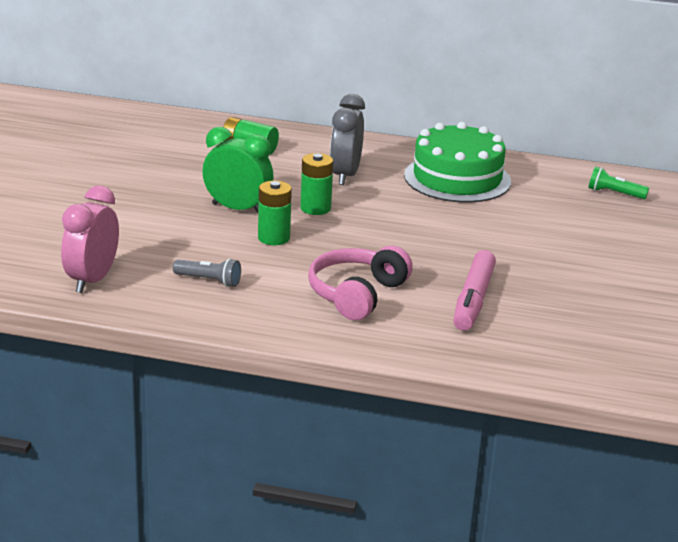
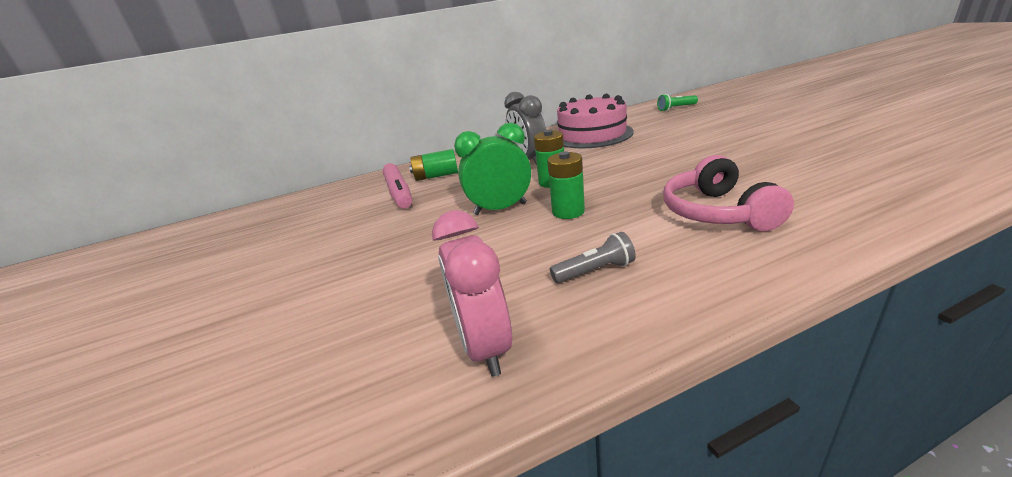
camera: 30 degrees left, 0 degrees up
green cake [404,122,511,203] -> pink cake [557,94,634,148]
pink marker [453,250,496,331] -> pink marker moved to [383,163,412,209]

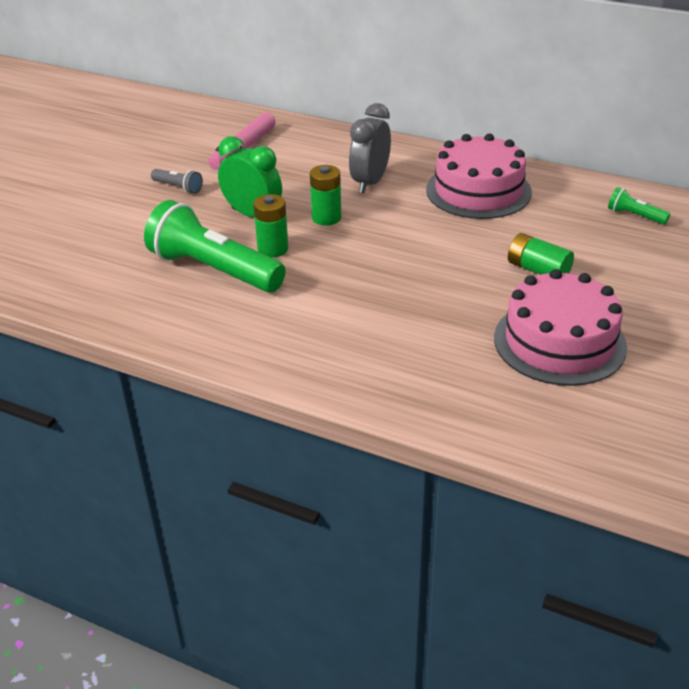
camera: 45 degrees right, 10 degrees up
green battery [409,149,458,181] -> green battery moved to [508,233,574,275]
pink clock [432,210,512,377] -> none
grey flashlight [550,232,636,283] -> grey flashlight moved to [151,169,203,194]
pink headphones [663,155,794,231] -> none
none -> green flashlight [144,200,286,293]
none -> pink cake [494,269,627,386]

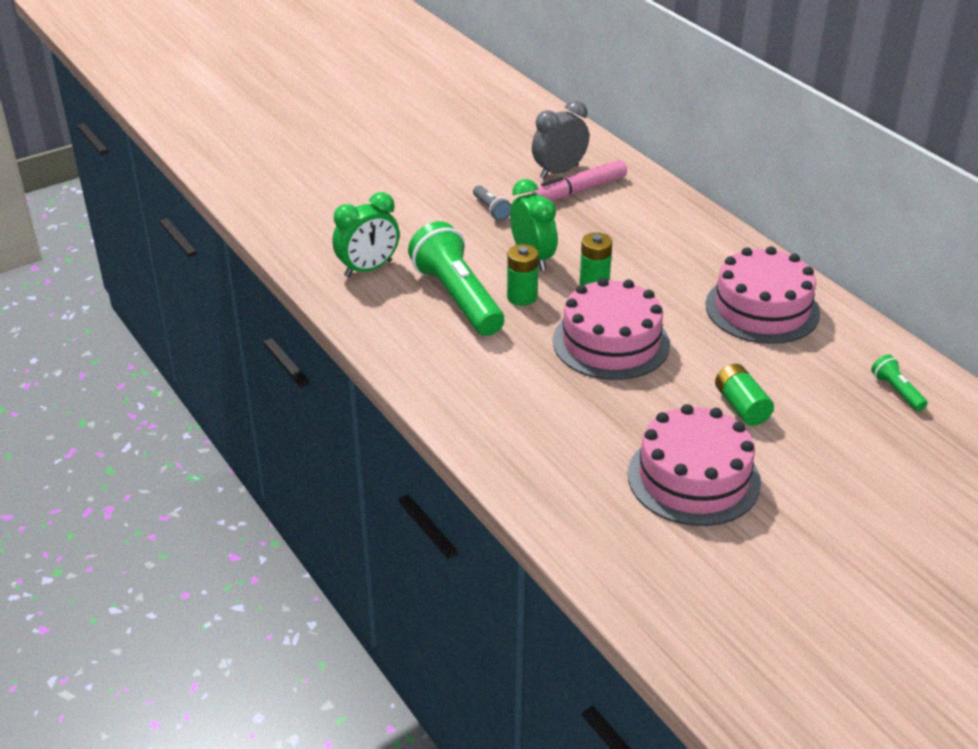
camera: 30 degrees right, 0 degrees up
grey clock [349,103,391,193] -> grey clock moved to [532,100,589,179]
none -> green clock [332,192,400,277]
none -> pink cake [553,278,670,380]

